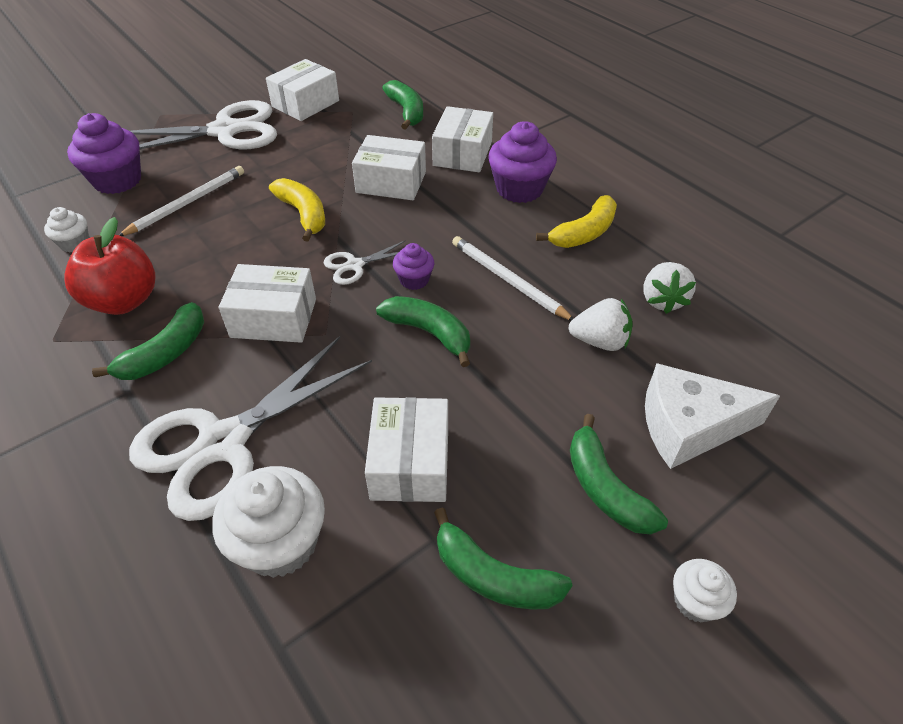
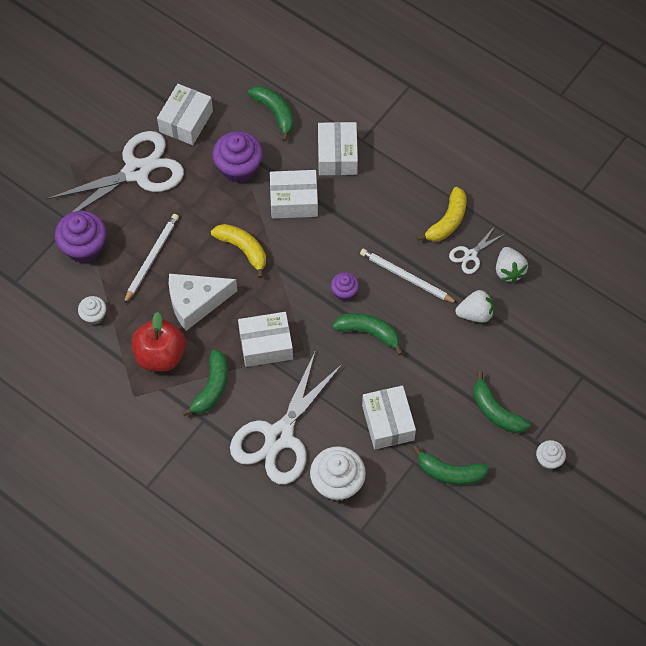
camera: 15 degrees left, 15 degrees up
white scissors [324,240,406,285] -> white scissors moved to [449,225,504,274]
purple cupcake [488,121,557,203] -> purple cupcake moved to [212,131,263,183]
white cheese [645,363,780,469] -> white cheese moved to [169,274,237,331]

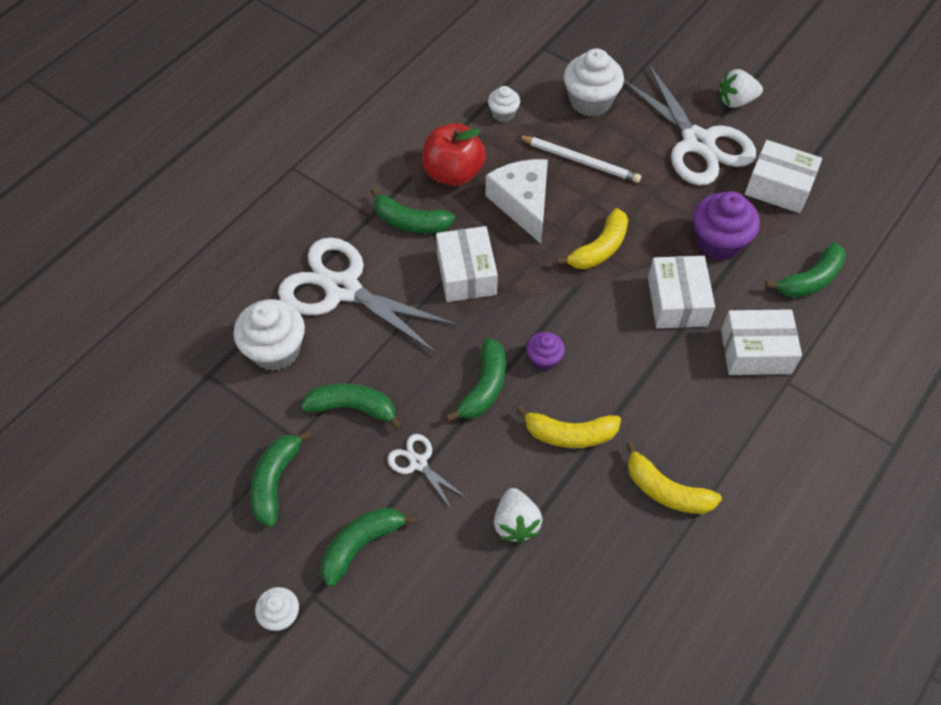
camera: 90 degrees right, 5 degrees down
purple cupcake [55,211,106,263] -> white cupcake [564,48,624,116]
white pencil [360,249,458,304] -> yellow banana [516,405,621,448]
white box [362,385,416,449] -> green banana [301,383,403,430]
white scissors [449,225,504,274] -> white scissors moved to [387,434,467,510]
white strawberry [496,247,528,283] -> white strawberry moved to [719,69,763,108]

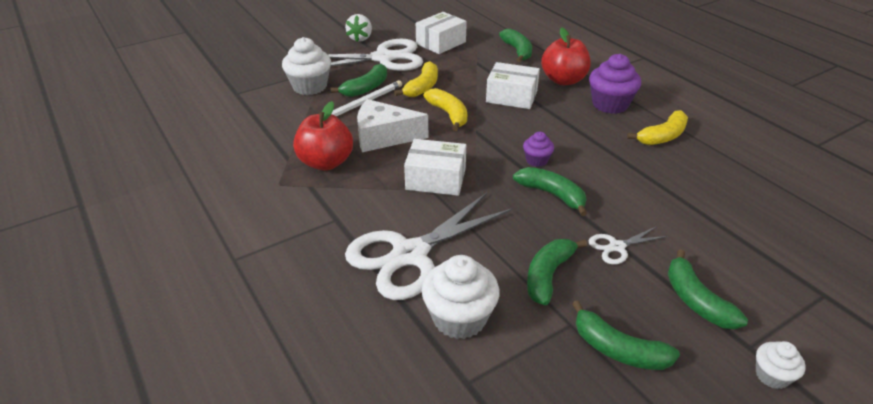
camera: 70 degrees left, 20 degrees down
green banana [370,187,455,233] -> green banana moved to [330,64,387,97]
white cupcake [488,86,520,122] -> none
white strawberry [494,488,543,543] -> none
yellow banana [516,405,621,448] -> yellow banana moved to [394,61,438,97]
purple cupcake [693,191,760,260] -> purple cupcake moved to [589,54,641,114]
white box [721,309,802,375] -> red apple [541,27,591,85]

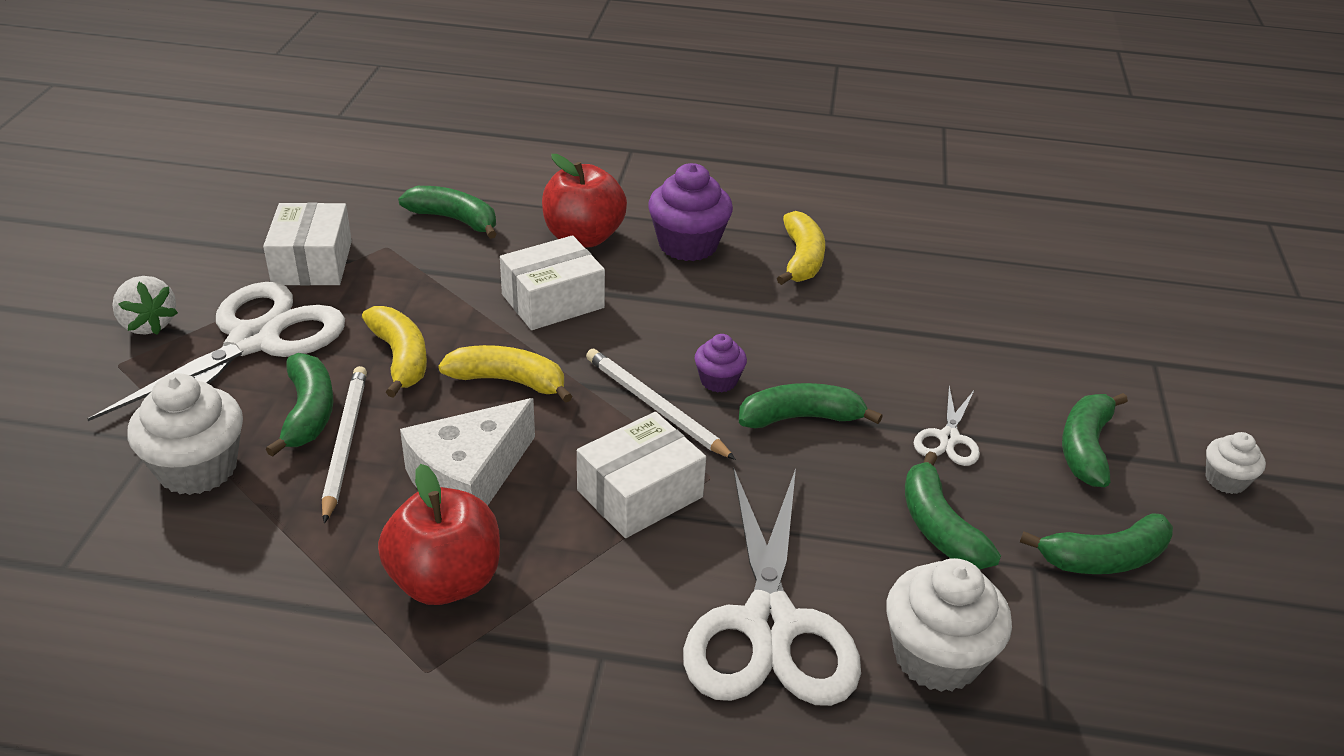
camera: 50 degrees left, 0 degrees up
green banana [668,249,748,329] -> green banana turned 90 degrees clockwise [1062,393,1128,487]
none -> white pencil [586,349,736,460]

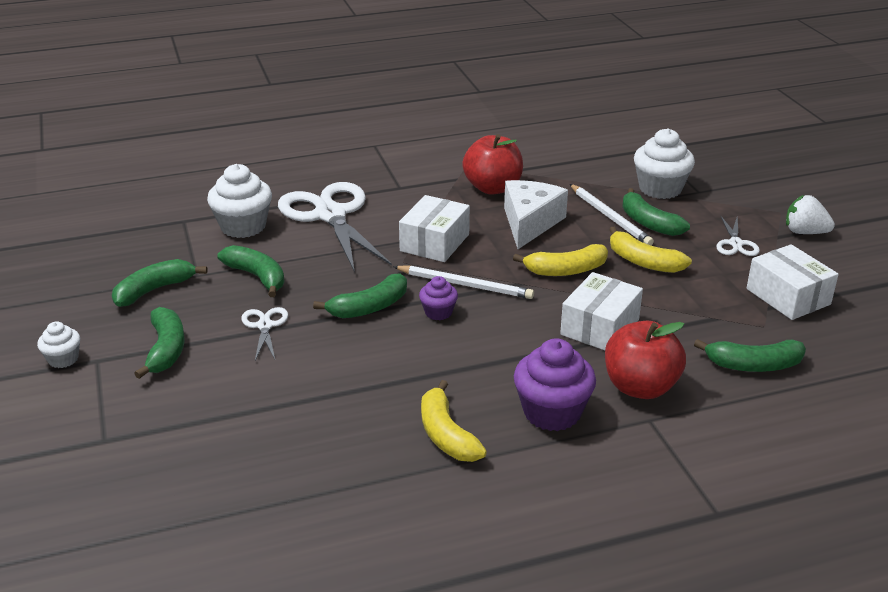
camera: 155 degrees right, 5 degrees down
white scissors [87,282,345,421] -> white scissors [716,215,760,256], size x0.45

